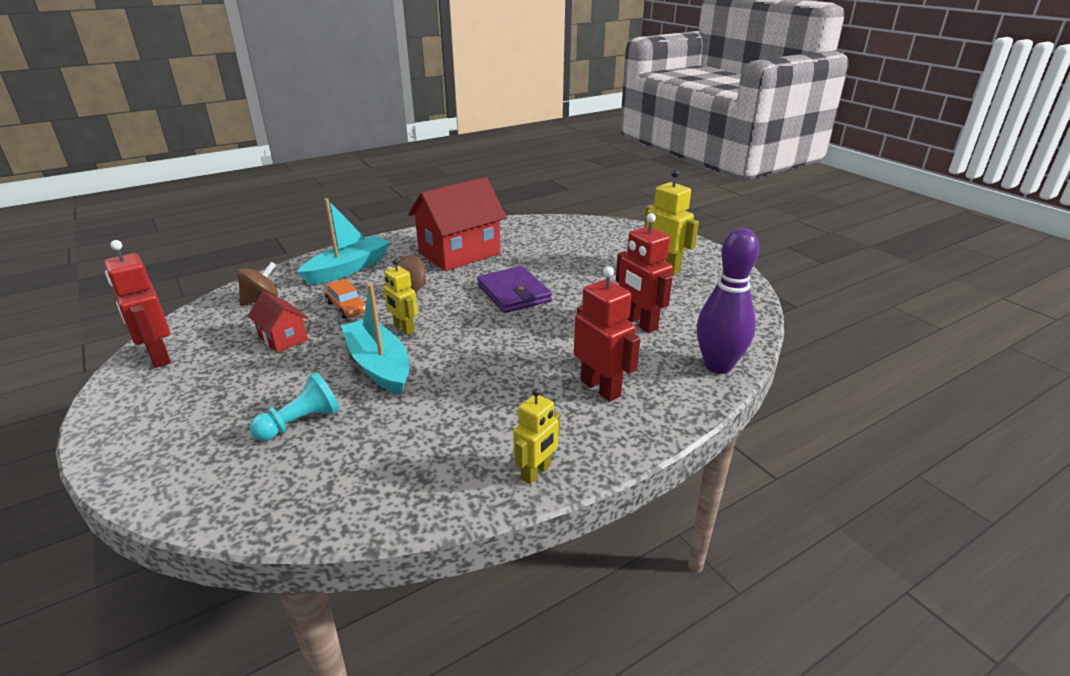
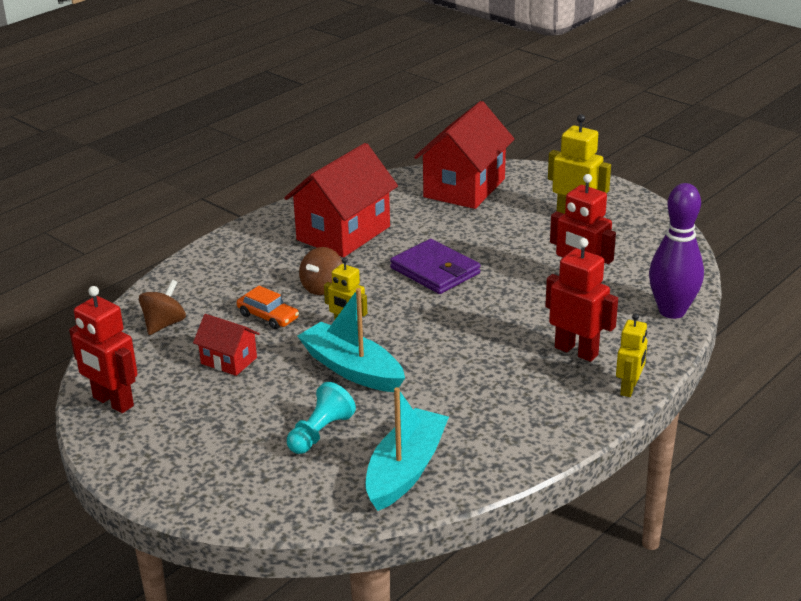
camera: 15 degrees left, 0 degrees up
turquoise boat [297,198,390,285] -> turquoise boat moved to [366,387,449,511]
yellow robot [513,388,560,484] -> yellow robot moved to [616,313,648,397]
none -> red house [414,101,515,209]

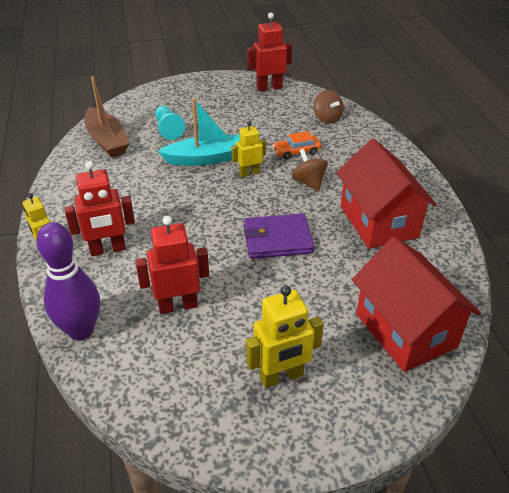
camera: 125 degrees right, 10 degrees up
red house [193,314,260,376] -> none
turquoise boat [366,387,449,511] -> brown boat [85,76,129,158]

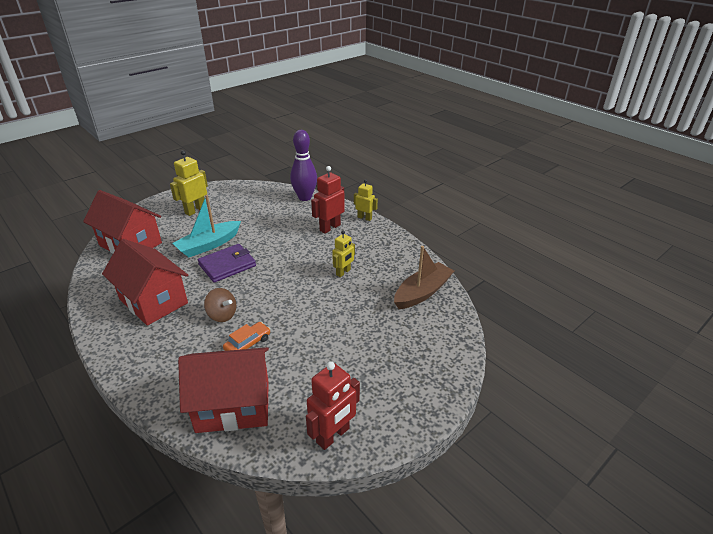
camera: 150 degrees right, 5 degrees down
brown boat [85,76,129,158] -> brown boat turned 105 degrees clockwise [394,246,454,309]
red robot [135,216,209,314] -> none
turquoise pawn [155,106,185,140] -> none
turquoise boat [158,98,240,166] -> turquoise boat moved to [173,195,241,257]
yellow robot [231,121,266,177] -> yellow robot moved to [332,230,355,277]
brown spinning top [313,90,344,124] -> red house [178,347,269,433]

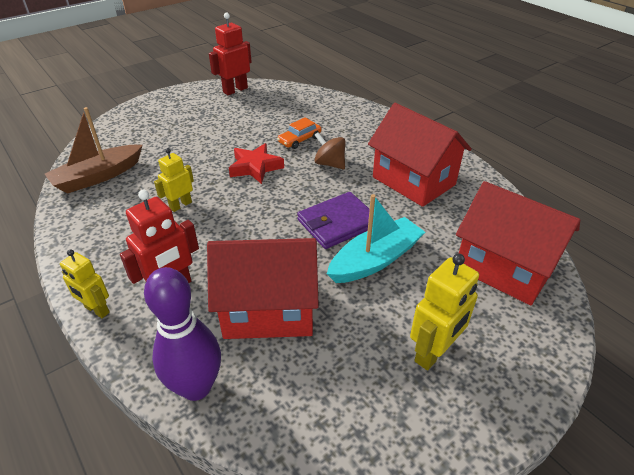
camera: 175 degrees left, 5 degrees up
red house [178,347,269,433] -> red house moved to [207,238,319,339]
none -> red star [229,143,284,184]

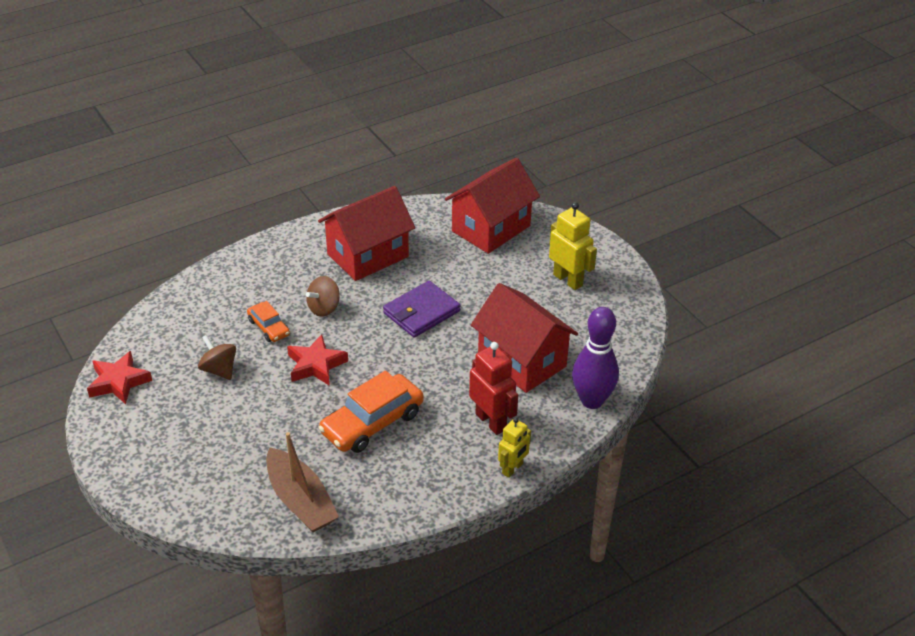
camera: 85 degrees left, 0 degrees up
yellow robot [154,148,194,212] -> orange car [318,371,424,453]
red house [207,238,319,339] -> red house turned 45 degrees counterclockwise [471,283,578,393]
red robot [209,12,252,95] -> red star [87,351,152,404]
purple wallet [297,192,370,249] -> purple wallet turned 75 degrees clockwise [383,281,461,338]
turquoise boat [327,194,425,283] -> none
none -> brown spinning top [198,335,236,380]

